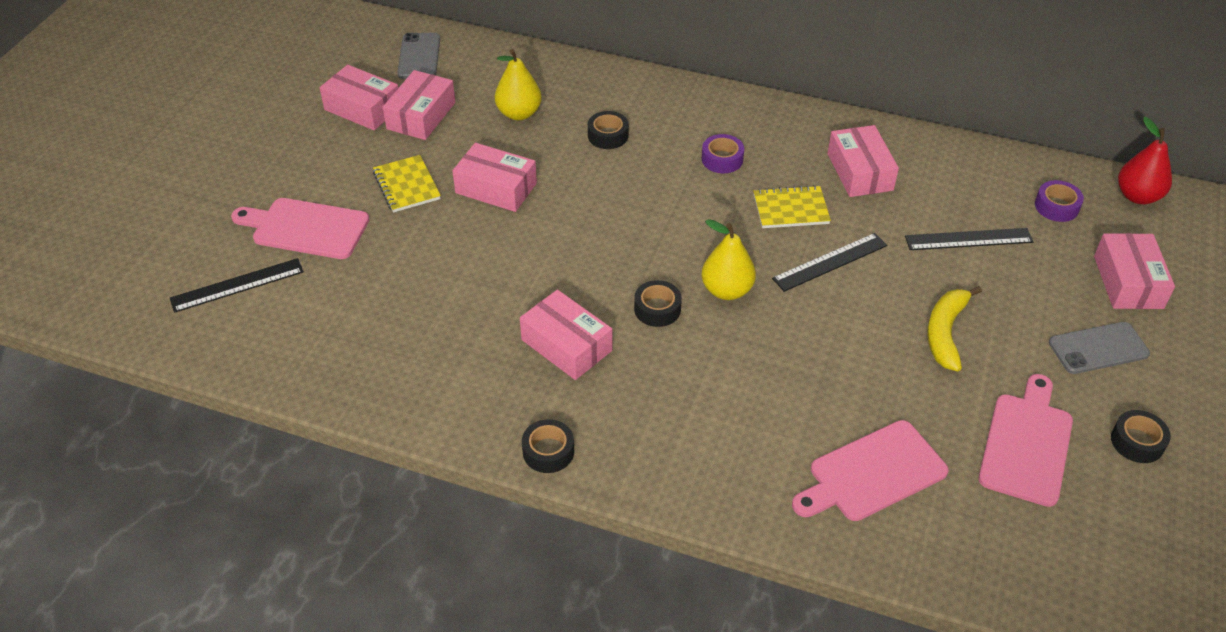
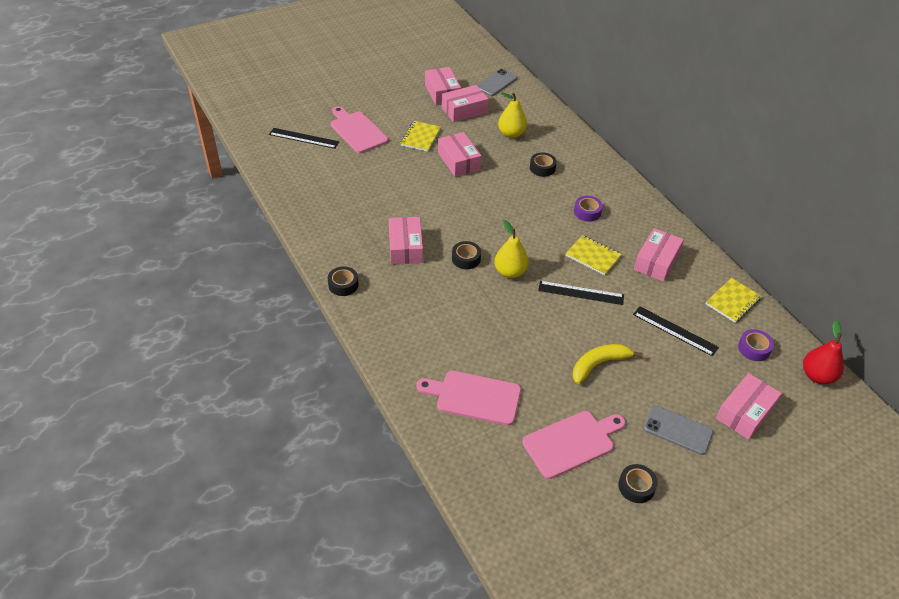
camera: 40 degrees right, 0 degrees up
none -> yellow notebook [706,278,762,323]

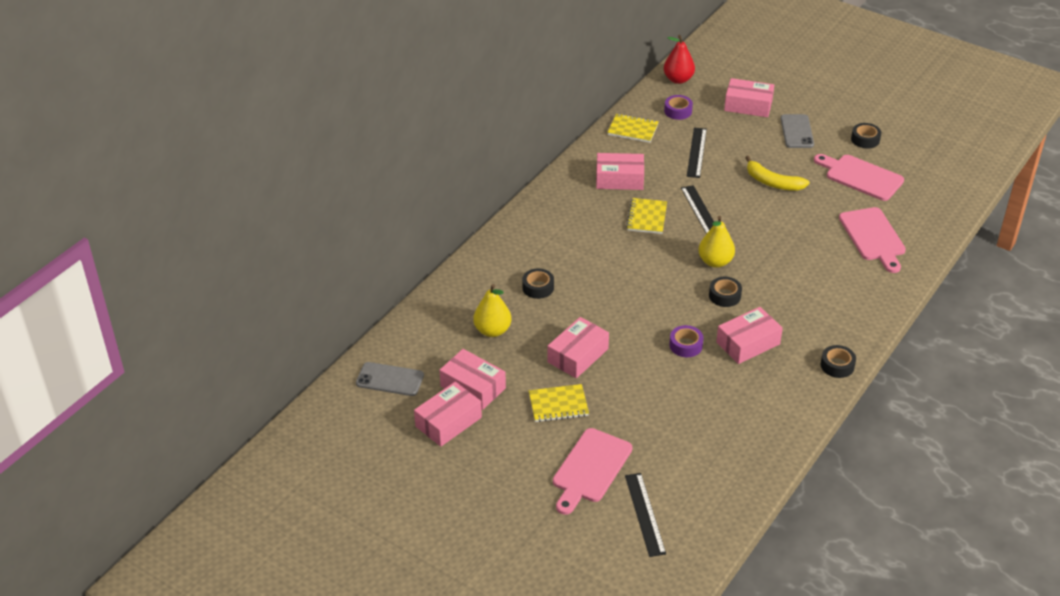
camera: 115 degrees left, 5 degrees down
purple tape [574,196,603,222] -> purple tape moved to [669,325,703,357]

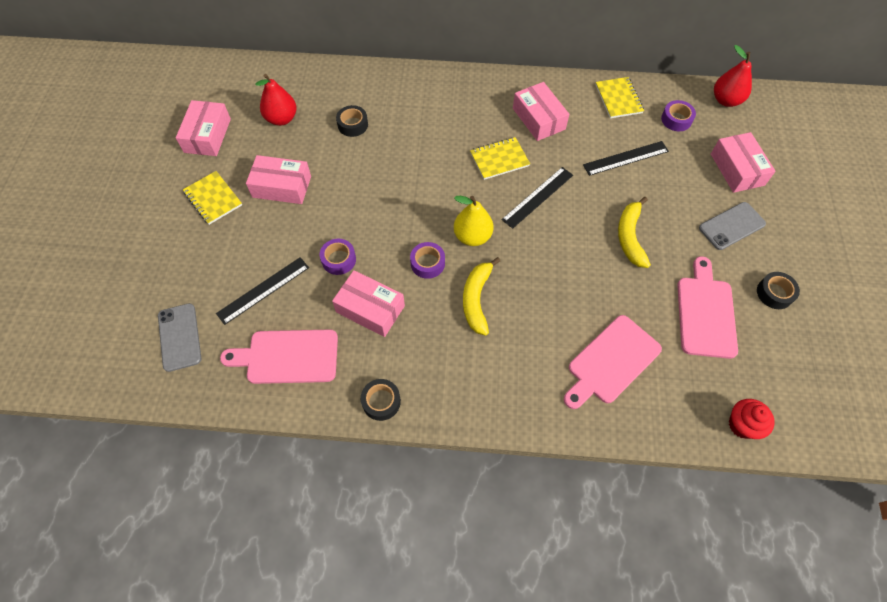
camera: 60 degrees right, 20 degrees up
grey phone [356,362,424,396] -> grey phone moved to [158,303,201,372]
pink box [414,382,482,447] -> none
yellow pear [473,284,511,337] -> red pear [255,74,297,126]
pink cutting board [553,428,632,515] -> pink cutting board moved to [220,330,338,384]
black ruler [625,473,666,557] -> black ruler moved to [216,257,309,325]
black tape [709,277,742,307] -> purple tape [410,242,445,279]
none -> yellow banana [463,257,500,336]
none -> red cupcake [729,399,775,439]

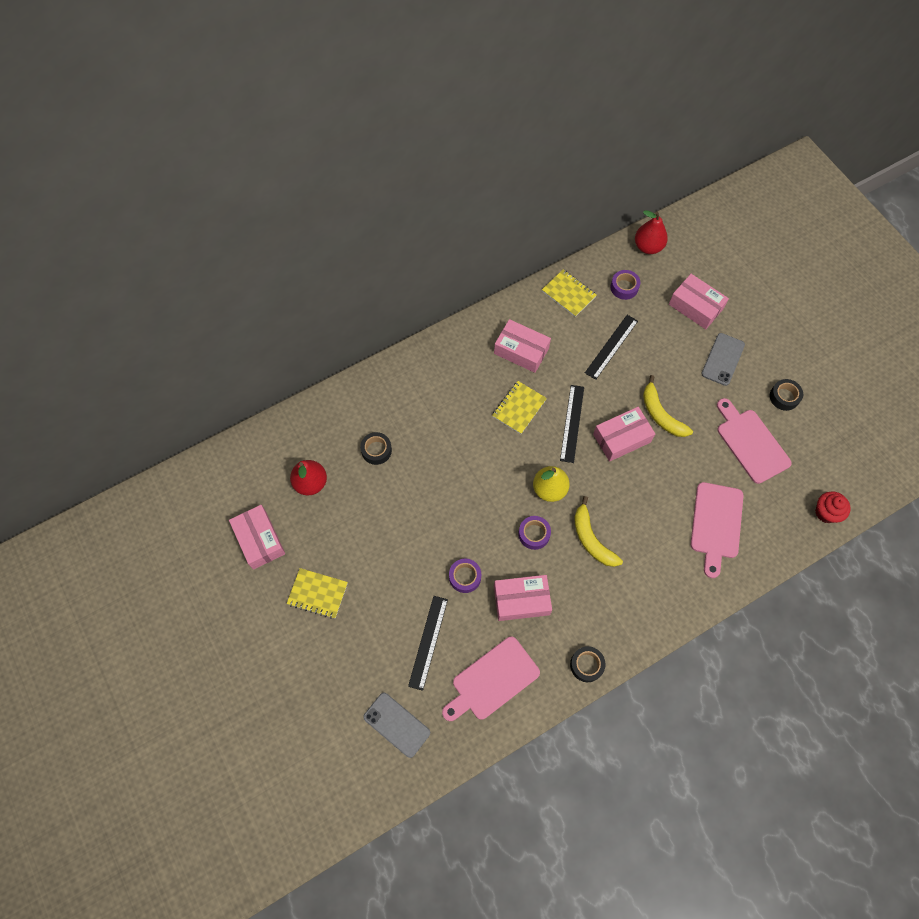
camera: 35 degrees left, 5 degrees up
pink box [246,155,311,204] -> pink box moved to [593,407,655,462]

